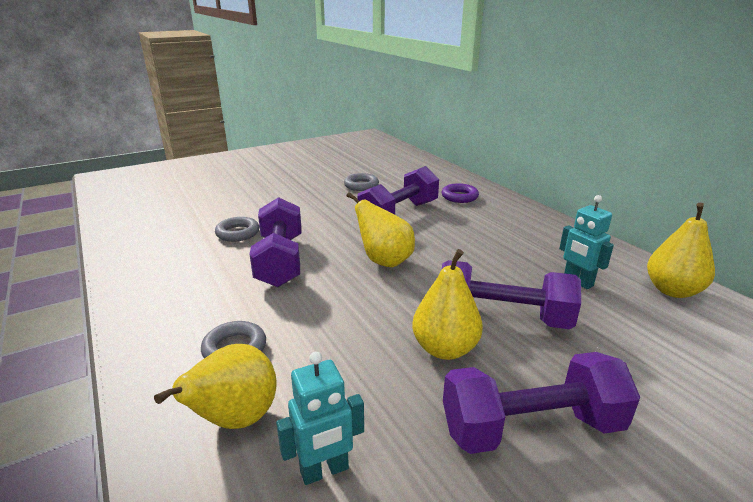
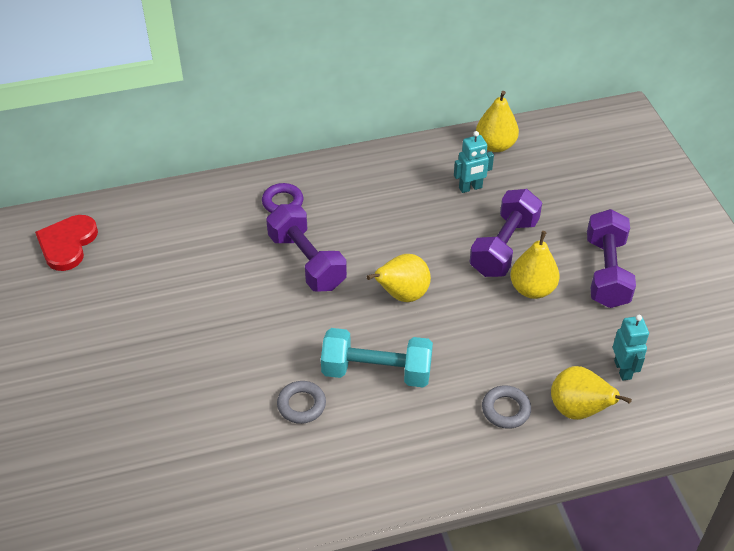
camera: 75 degrees left, 20 degrees up
purple dumbbell [250,197,302,287] -> turquoise dumbbell [321,328,433,387]
grey ring [344,173,379,191] -> none
none -> red heart [35,215,98,271]

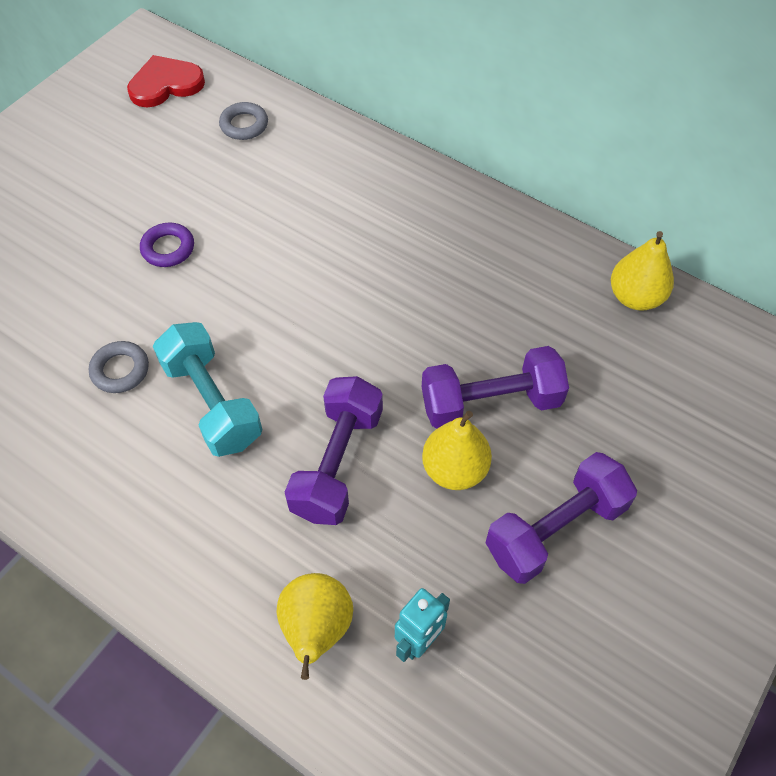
camera: 50 degrees right, 10 degrees up
purple ring [262,183,303,213] -> purple ring moved to [140,223,194,267]
purple dumbbell [266,204,347,292] -> purple dumbbell moved to [285,376,383,525]
yellow pear [367,254,431,302] -> none
turquoise robot [454,131,494,193] -> none
grey ring [482,385,531,429] -> grey ring moved to [219,102,268,140]

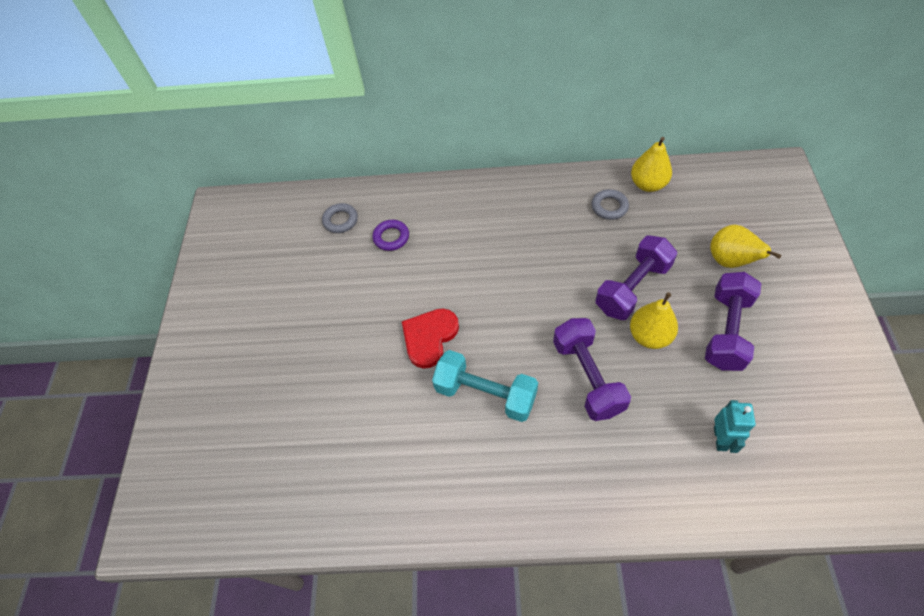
camera: 30 degrees left, 0 degrees up
grey ring [89,341,149,393] -> grey ring moved to [591,189,629,220]
red heart [127,55,205,108] -> red heart moved to [402,309,459,369]
purple ring [140,223,194,267] -> purple ring moved to [372,220,409,251]
yellow pear [276,573,353,680] -> yellow pear moved to [710,225,781,268]

